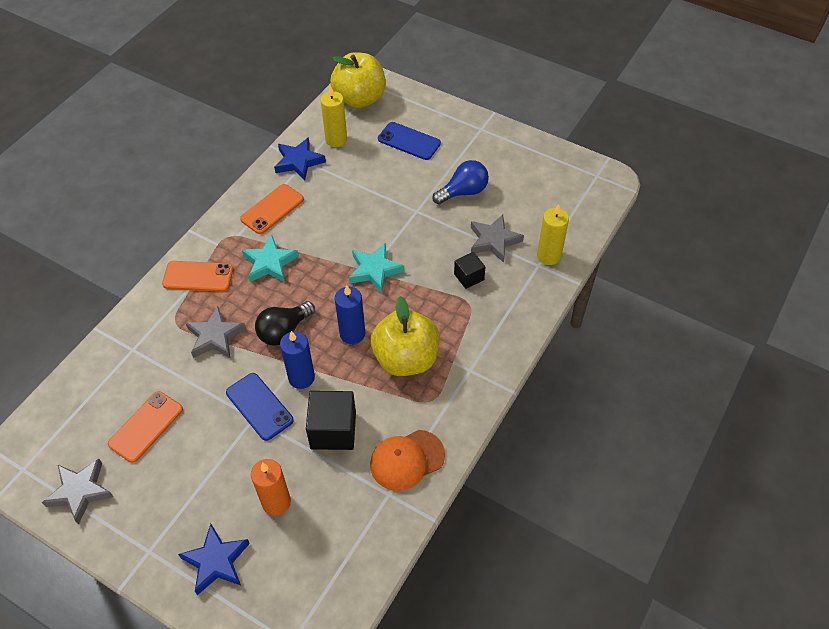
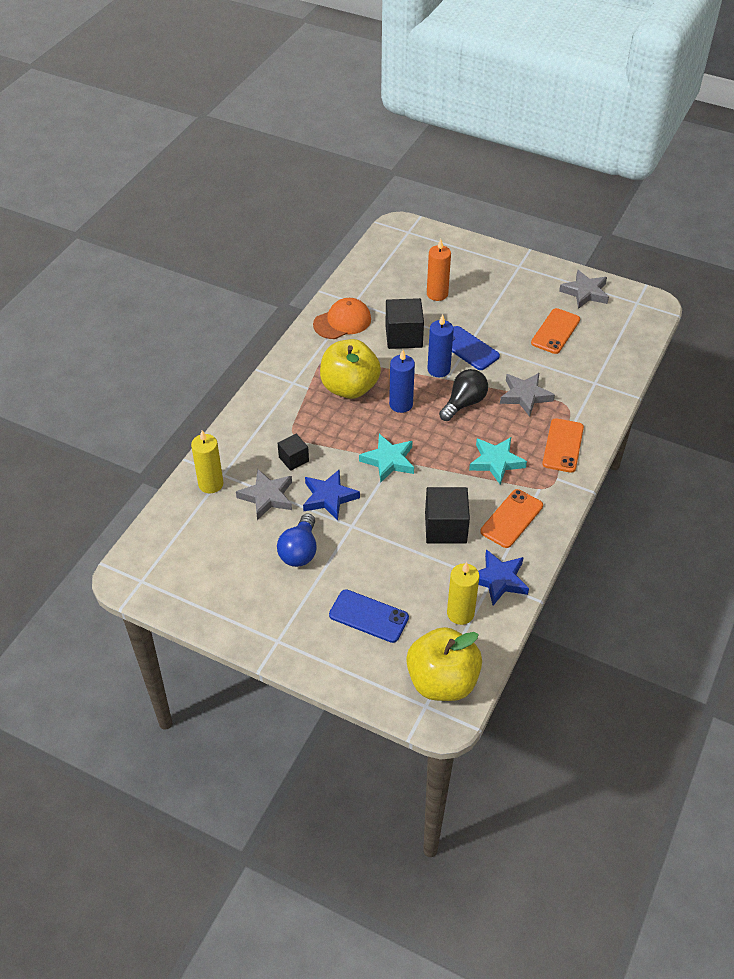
camera: 175 degrees right, 5 degrees down
orange phone [162,261,233,292] -> orange phone turned 75 degrees counterclockwise [542,418,584,473]
blue star [178,524,250,595] -> blue star moved to [303,469,360,521]
blue light bulb [433,160,489,204] -> blue light bulb turned 45 degrees counterclockwise [277,513,317,567]
none -> black cube [425,487,470,544]

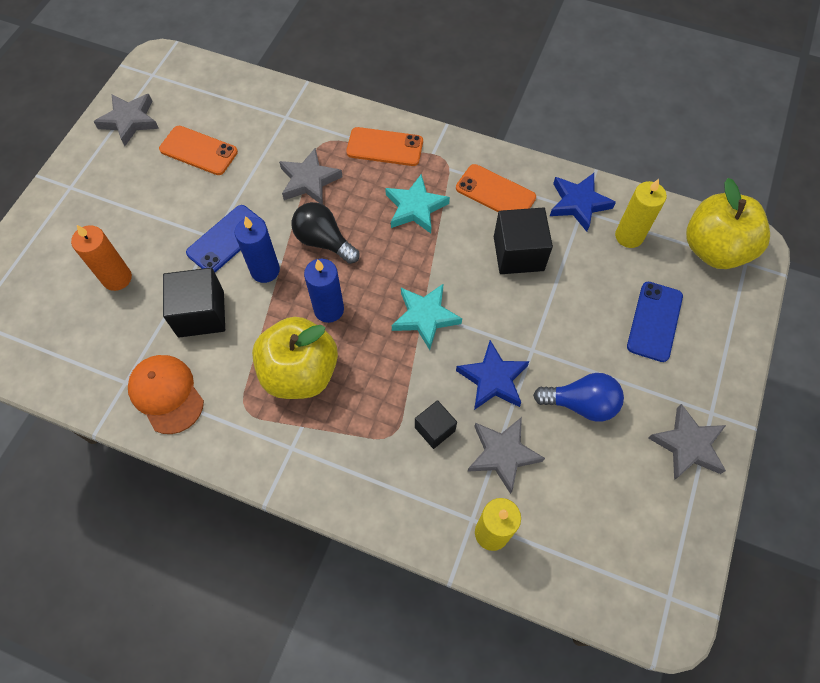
camera: 95 degrees left, 15 degrees up
none -> grey star [648,404,726,480]

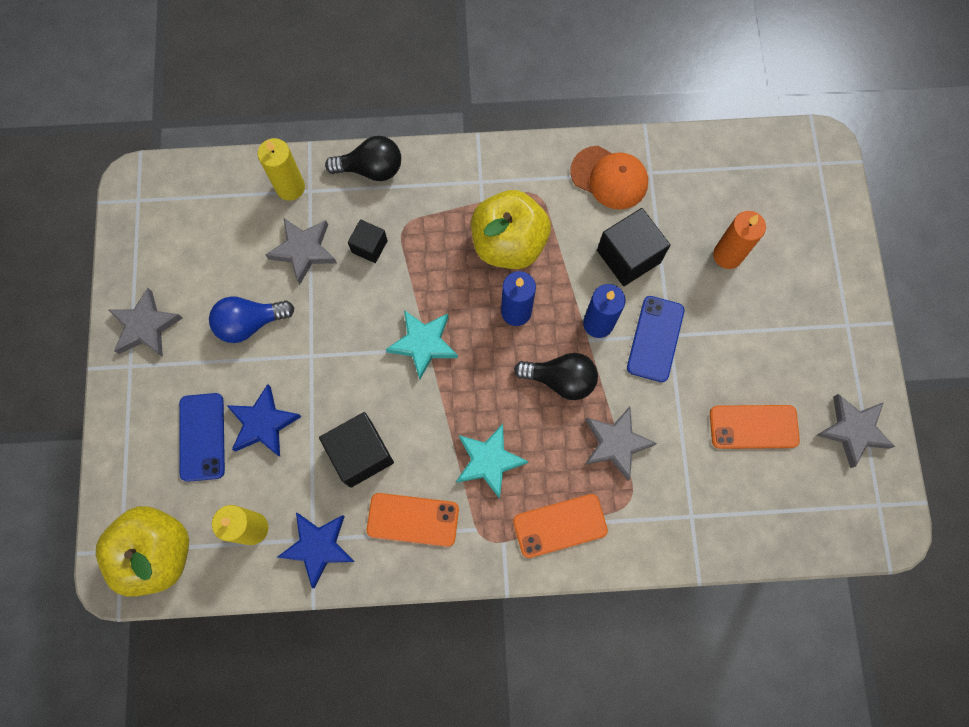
camera: 155 degrees right, 10 degrees up
blue star [456,340,529,410] -> blue star moved to [227,384,302,457]
none -> black light bulb [325,136,401,181]

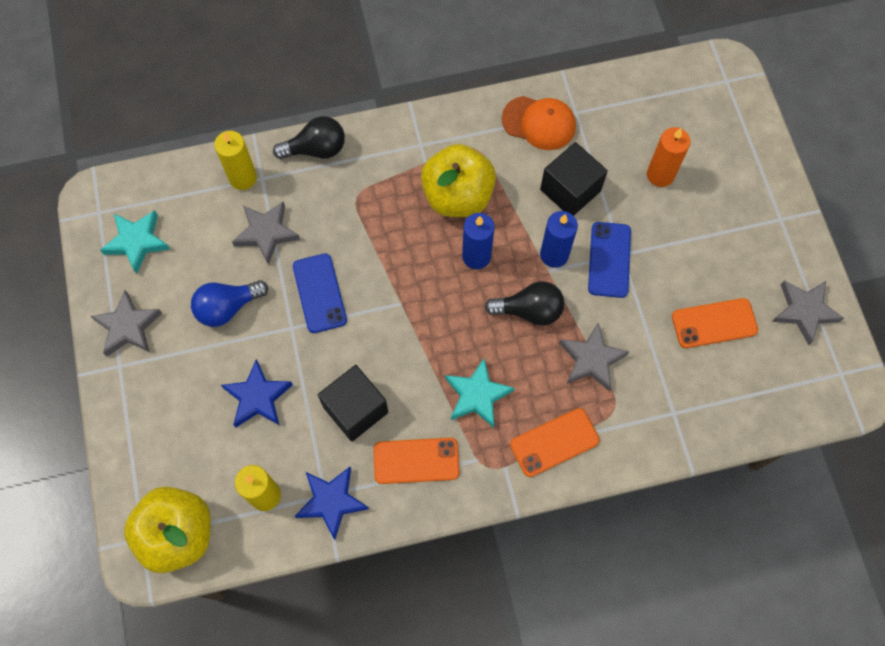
camera: 10 degrees left, 5 degrees down
blue phone [179,393,225,482] -> blue phone moved to [293,253,347,333]
black cube [348,219,388,263] -> none
turquoise star [386,310,458,379] -> turquoise star moved to [100,210,170,274]

